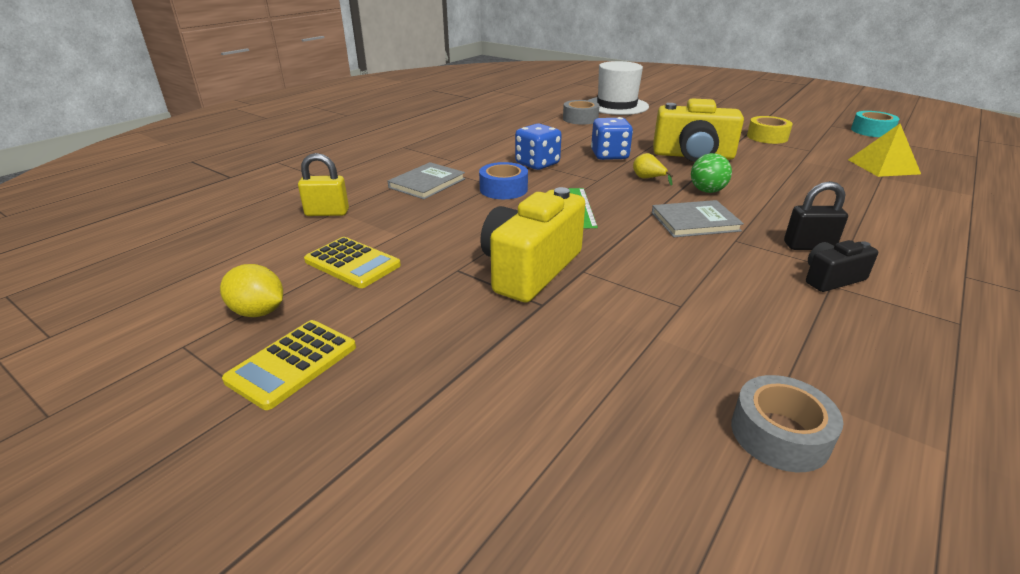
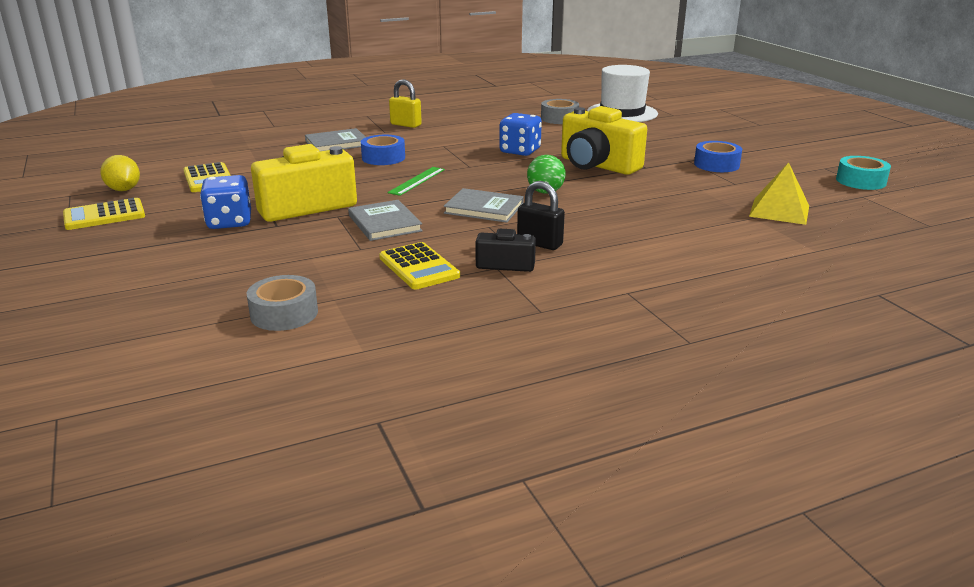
camera: 30 degrees right, 5 degrees down
yellow padlock [298,153,349,216] -> yellow padlock moved to [389,79,422,128]
blue dice [515,123,562,170] -> blue dice moved to [200,175,251,229]
yellow pear [633,153,673,186] -> none
yellow tape [747,116,793,144] -> blue tape [694,141,742,172]
none -> grey book [348,200,423,241]
none -> yellow calculator [379,242,460,289]

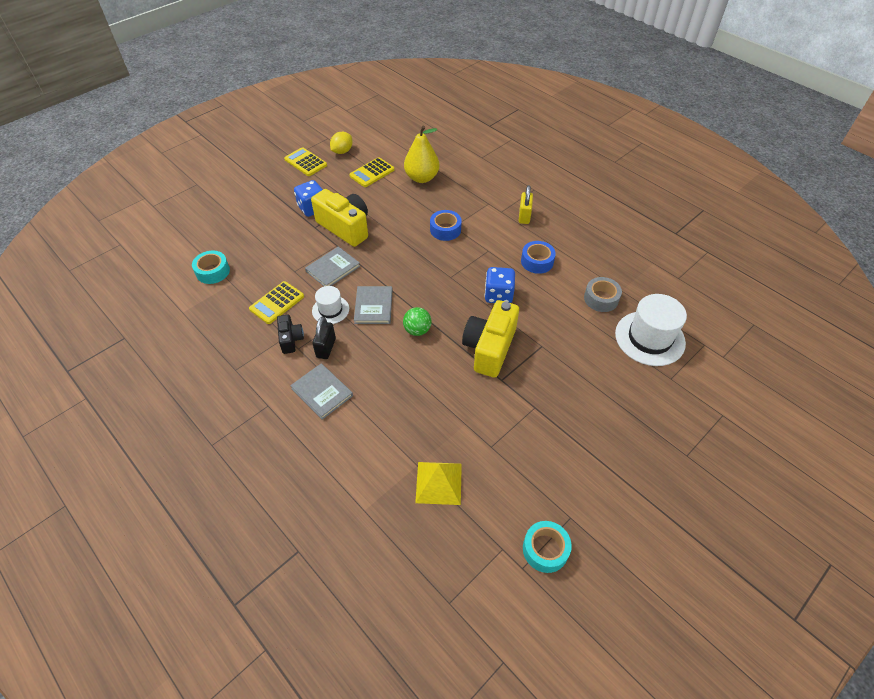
camera: 70 degrees right, 25 degrees up
grey tape [247,275,318,331] -> turquoise tape [192,251,230,284]
grey book [305,128,366,151] -> grey book moved to [290,363,353,420]
green ruler [387,167,445,196] -> none
blue tape [694,141,742,172] -> blue tape moved to [521,241,556,274]
none -> white hat [312,286,349,324]
none -> yellow pear [404,126,439,183]

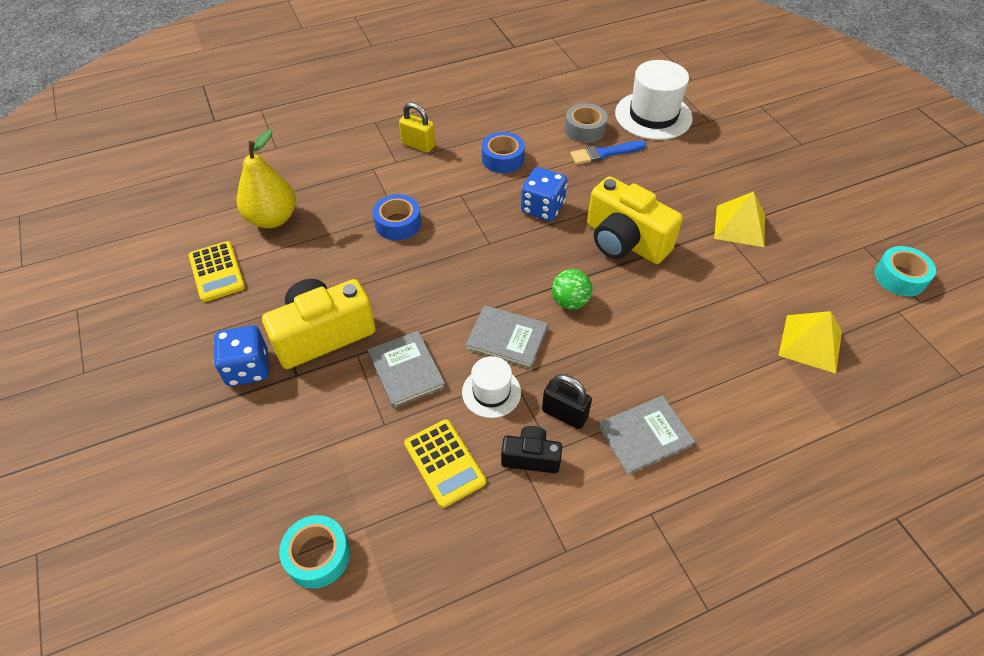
camera: 70 degrees left, 0 degrees up
yellow calculator [284,147,327,176] -> none
yellow lemon [330,132,353,154] -> none
none -> blue brush [570,141,646,165]
none -> yellow pyramid [714,192,765,247]

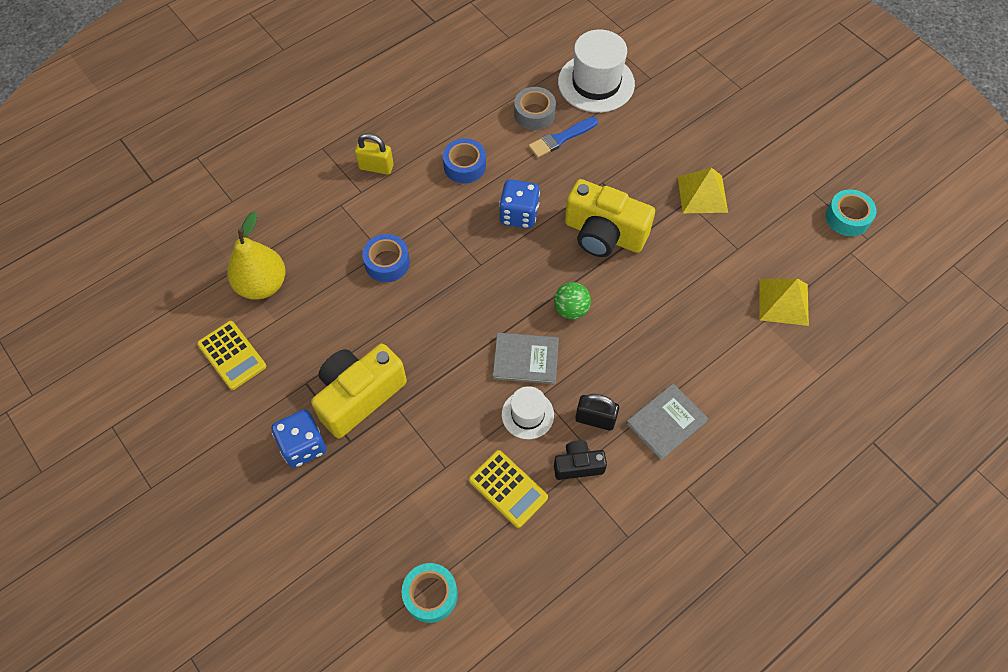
camera: 15 degrees left, 10 degrees up
grey book [368,331,445,408] -> none

